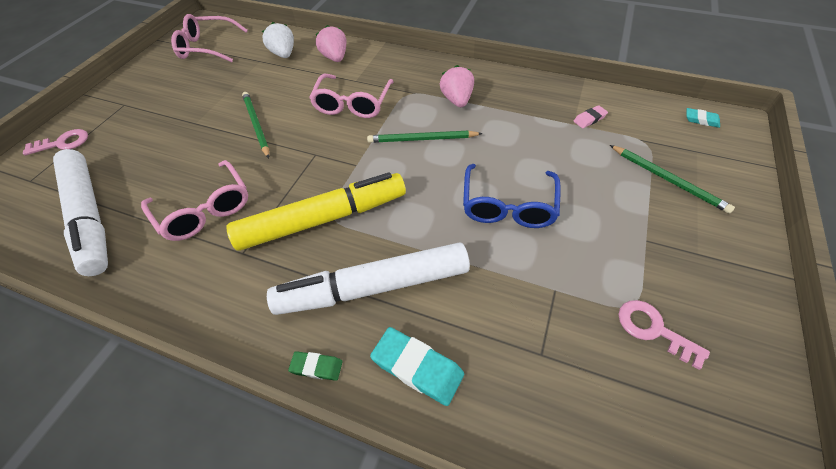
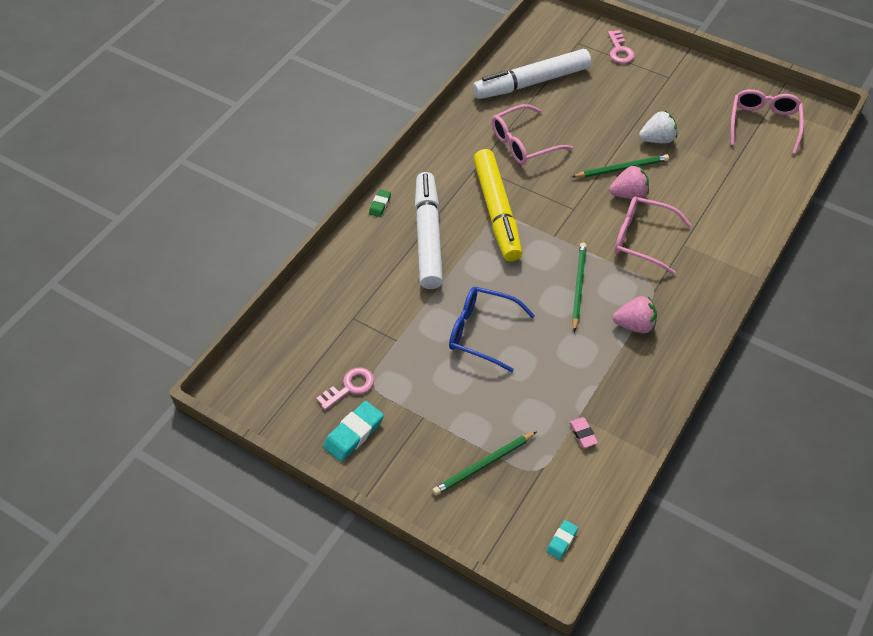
camera: 100 degrees right, 0 degrees up
white strawberry [262,22,294,58] -> white strawberry moved to [639,111,677,143]
pink strawberry [316,25,346,62] -> pink strawberry moved to [609,165,649,199]
turquoise eraser [370,327,464,406] -> turquoise eraser moved to [323,401,384,462]

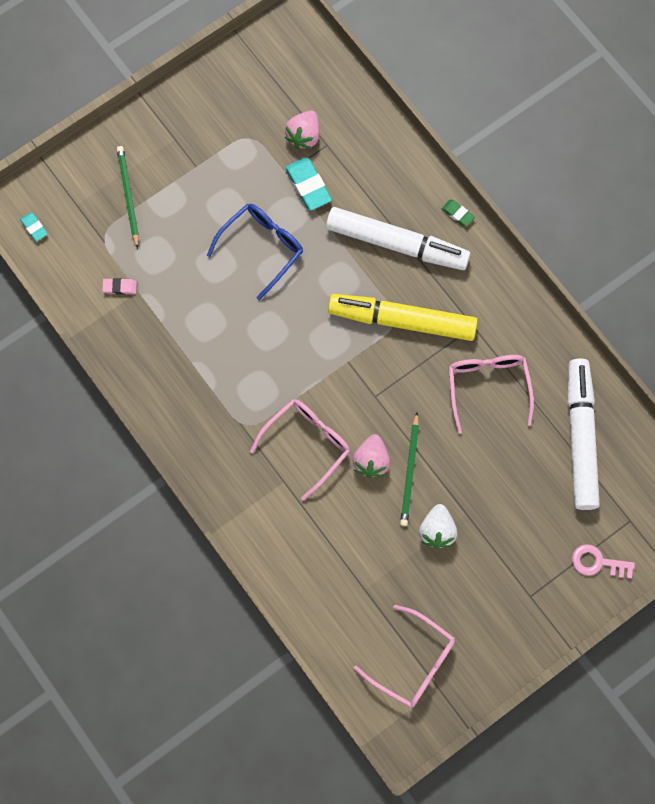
camera: 110 degrees right, 20 degrees up
pink key [316,367,374,410] -> none
turquoise eraser [323,401,384,462] -> turquoise eraser moved to [285,157,332,211]
green pencil [572,243,587,332] -> none
pink strawberry [613,296,657,333] -> pink strawberry moved to [285,111,320,149]

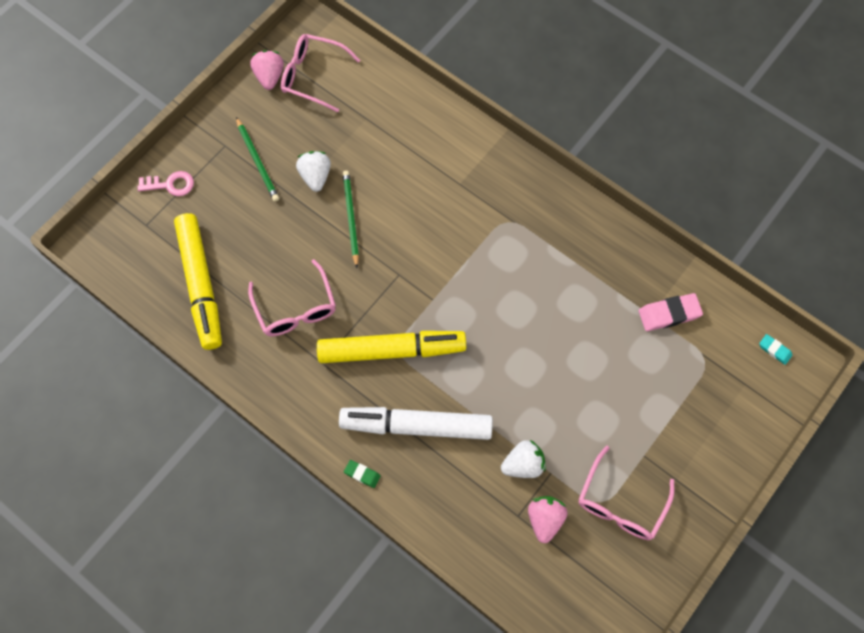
camera: 165 degrees right, 5 degrees down
pink eraser [102,278,137,295] -> pink eraser [639,293,703,331], size x1.79
green pencil [117,146,139,249] -> green pencil moved to [236,117,279,202]
blue glasses [207,204,303,300] -> none
pink glasses [250,399,350,501] -> pink glasses moved to [578,446,674,540]
turquoise eraser [285,157,332,211] -> white strawberry [501,440,546,478]
pink strawberry [352,434,390,478] -> pink strawberry moved to [250,50,284,90]
white marker [568,358,600,510] -> yellow marker [174,213,222,350]

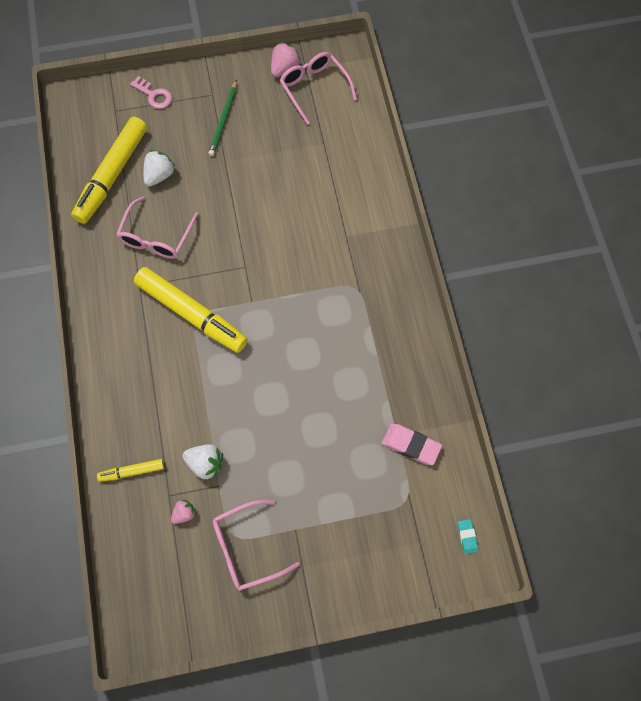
camera: 40 degrees right, 0 degrees up
white strawberry [296,151,331,192] -> white strawberry moved to [143,150,175,186]
white marker [339,407,493,440] -> none
green pencil [343,171,359,268] -> none
green eraser [344,460,381,488] -> none
pink strawberry [528,496,568,543] -> pink strawberry [171,500,196,524], size x0.63
none -> yellow marker [97,459,164,482]

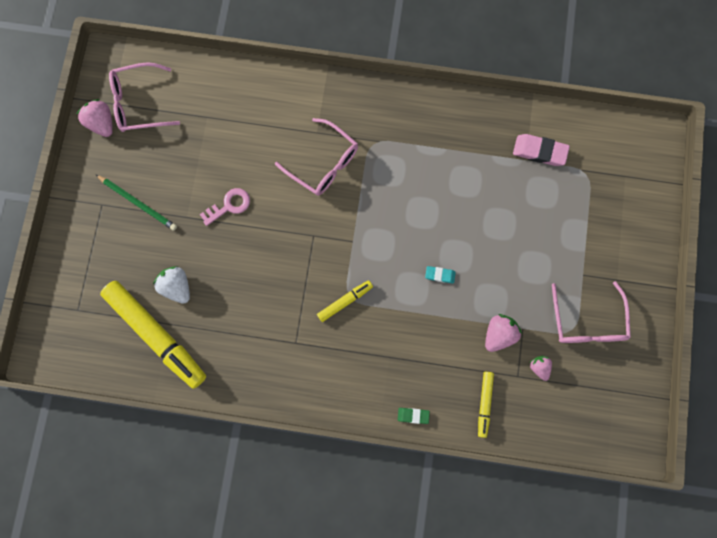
camera: 70 degrees left, 10 degrees up
pink glasses [116,196,199,259] -> pink glasses moved to [275,118,358,196]
pink key [130,76,172,109] -> pink key moved to [200,188,250,226]
yellow marker [134,267,248,353] -> yellow marker [317,280,373,322], size x0.47
white strawberry [182,444,223,480] -> pink strawberry [485,314,522,352]
pink eraser [382,424,442,465] -> pink eraser turned 60 degrees clockwise [513,134,570,166]
turquoise eraser [458,519,478,554] -> turquoise eraser moved to [425,266,456,284]
none -> green eraser [398,408,430,424]

